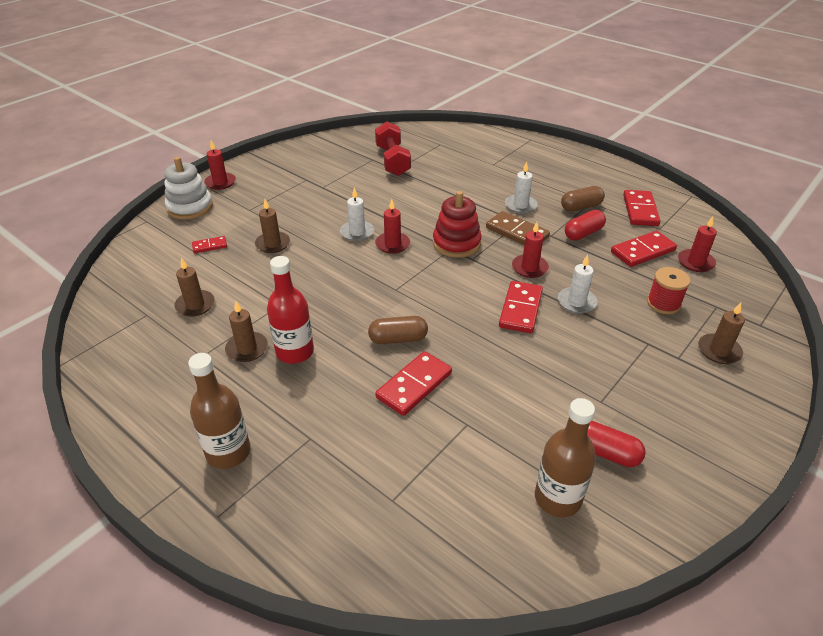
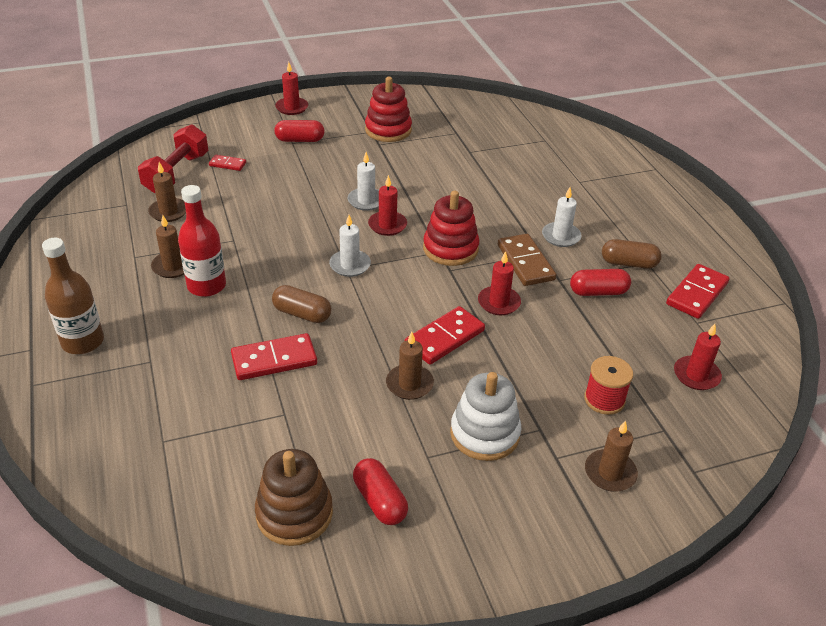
camera: 30 degrees right, 0 degrees up
white stacking toy [164,157,213,219] -> white stacking toy moved to [450,372,521,461]
brown candle [255,199,290,253] -> brown candle moved to [386,332,434,400]
red dumbbell [375,121,411,176] -> red dumbbell moved to [138,124,209,193]
brown bottle [535,398,596,517] -> brown stacking toy [255,449,333,546]
white candle [558,255,597,314] -> white candle moved to [329,215,371,277]
red domino [611,231,677,267] -> none
none -> red capsule [274,120,325,142]
none -> red stacking toy [365,77,412,142]

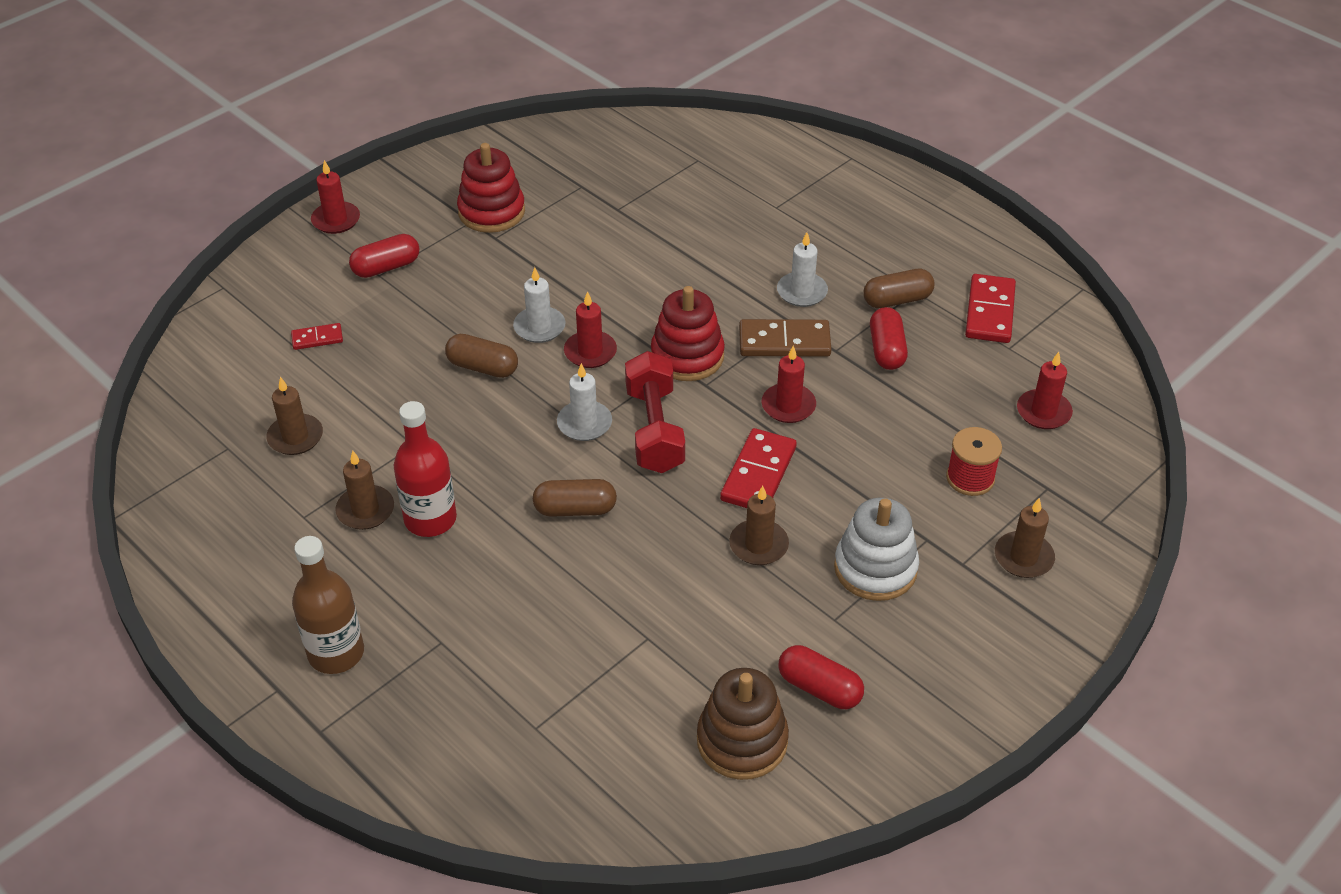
camera: 25 degrees left, 5 degrees up
red dumbbell [138,124,209,193] -> red dumbbell moved to [625,351,685,473]
red domino [231,333,317,380] -> none
brown domino [498,234,556,286] -> brown domino turned 45 degrees counterclockwise [739,319,831,357]
red capsule [570,269,631,296] -> red capsule turned 60 degrees counterclockwise [870,307,908,370]
none -> brown capsule [445,334,518,378]

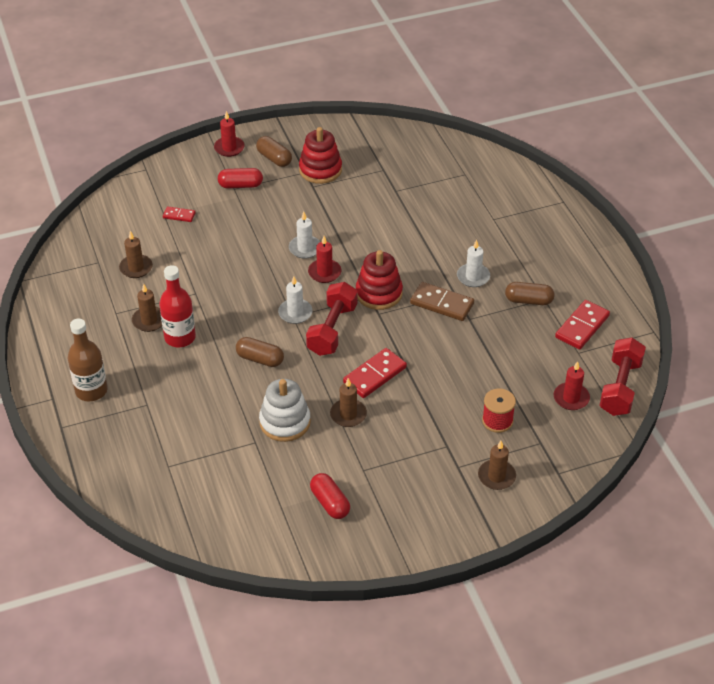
camera: 25 degrees right, 0 degrees up
brown capsule [445,334,518,378] -> brown capsule moved to [256,136,292,167]
brown stacking toy [697,668,789,780] -> none
red candle [761,346,816,423] -> none
white stacking toy [834,498,919,601] -> white stacking toy moved to [259,379,311,442]
red capsule [870,307,908,370] -> none
none -> red dumbbell [599,337,646,416]

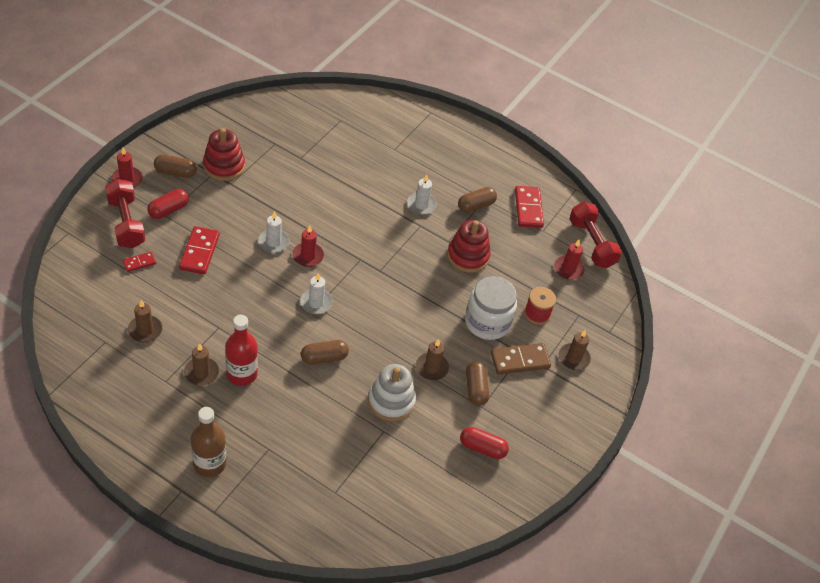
camera: 45 degrees left, 5 degrees up
red dumbbell [306,282,358,356] -> red dumbbell moved to [105,179,145,248]
red domino [343,348,407,398] -> red domino moved to [179,226,220,274]
red stacking toy [356,250,403,310] -> red stacking toy moved to [447,220,491,273]
brown domino [410,282,474,321] -> brown domino moved to [491,343,551,374]
none -> white jar [465,276,517,340]
none -> brown capsule [466,361,489,406]

